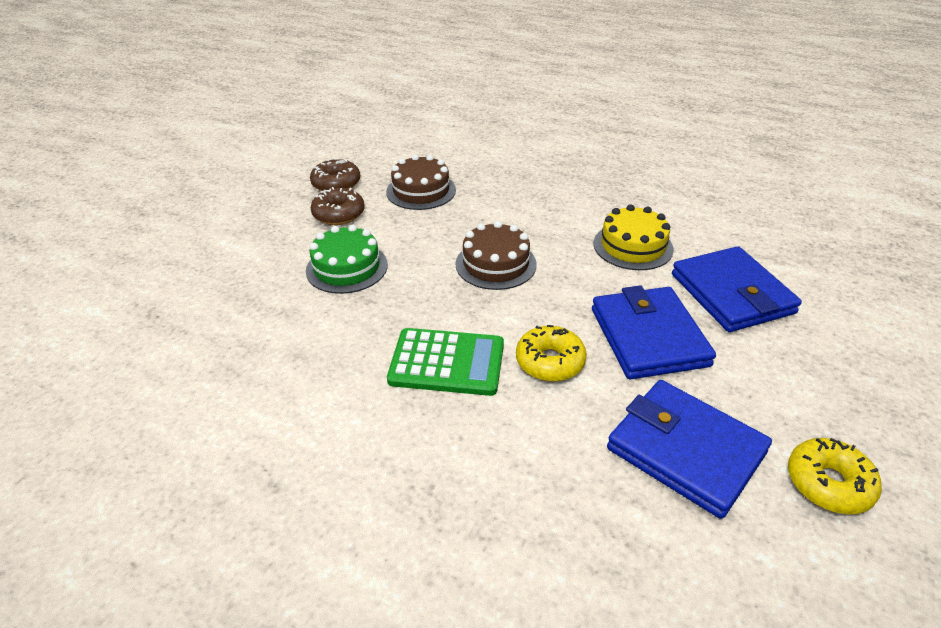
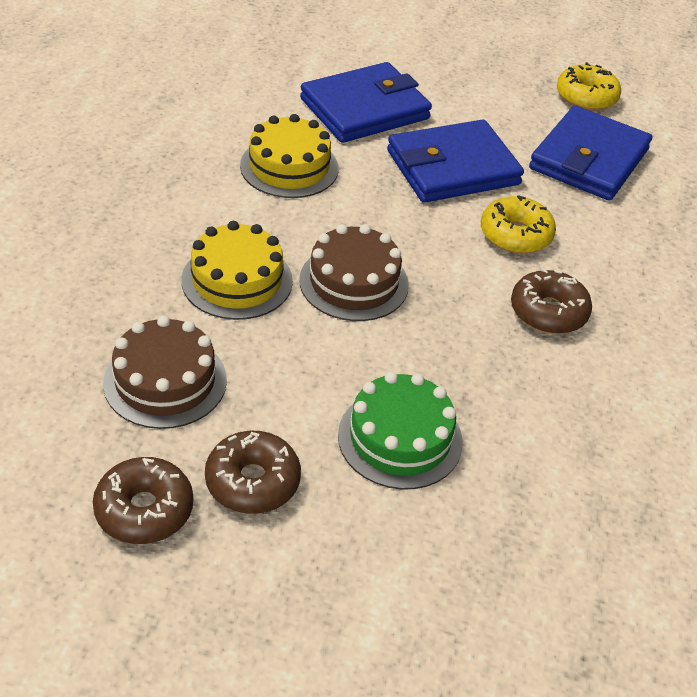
camera: 105 degrees left, 5 degrees up
green calculator [387,328,504,396] -> brown donut [511,268,592,334]
none -> yellow cake [181,221,293,320]

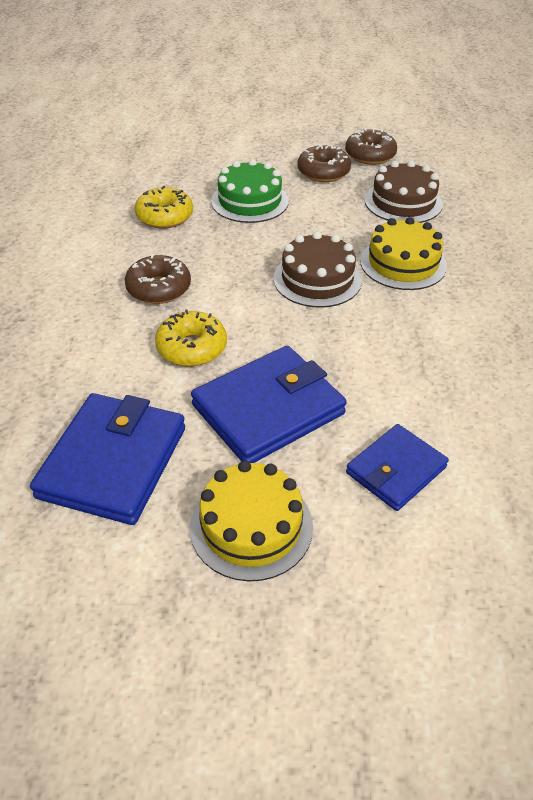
camera: 170 degrees right, 0 degrees up
yellow cake [240,114,339,198] -> yellow cake moved to [190,461,313,581]
blue wallet [300,62,432,143] -> blue wallet [346,424,449,511], size x0.62
yellow donut [557,62,621,111] -> yellow donut moved to [135,186,193,228]

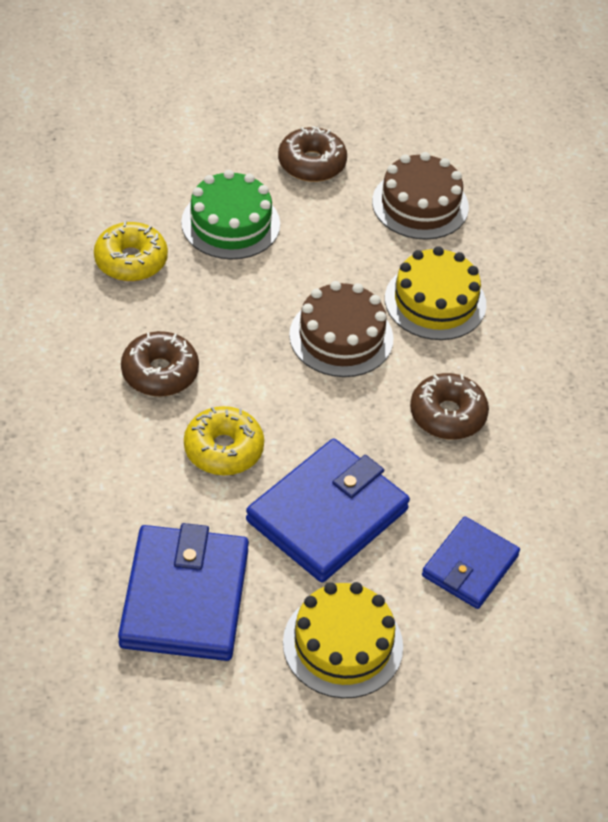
camera: 15 degrees left, 5 degrees up
brown donut [345,128,397,165] -> brown donut moved to [410,373,489,440]

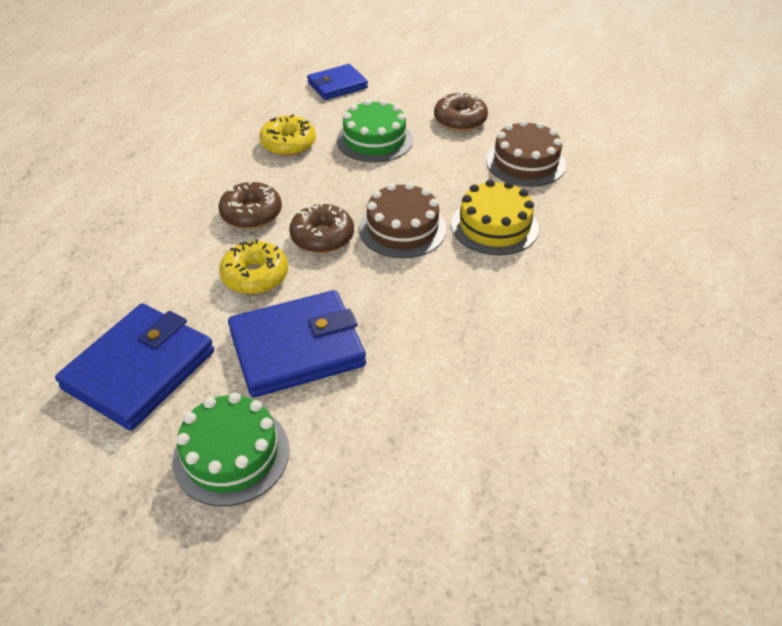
camera: 30 degrees right, 5 degrees down
yellow cake [283,582,403,698] -> green cake [173,392,290,506]
brown donut [410,373,489,440] -> brown donut moved to [289,202,354,253]
blue wallet [422,516,520,609] -> blue wallet moved to [307,64,368,100]

